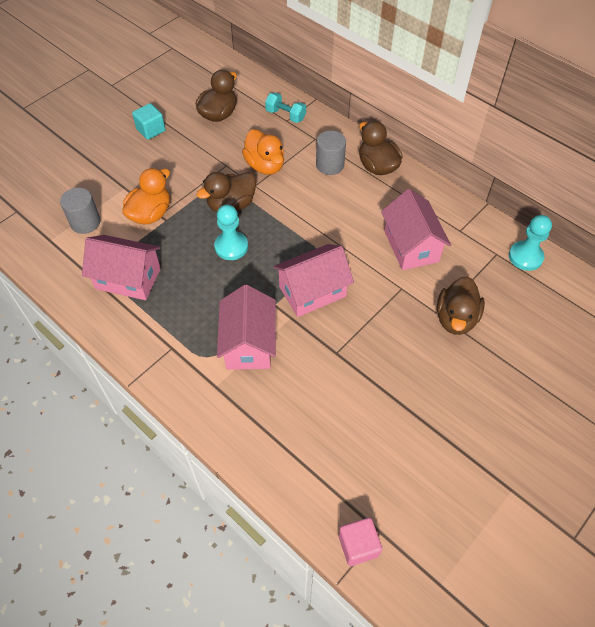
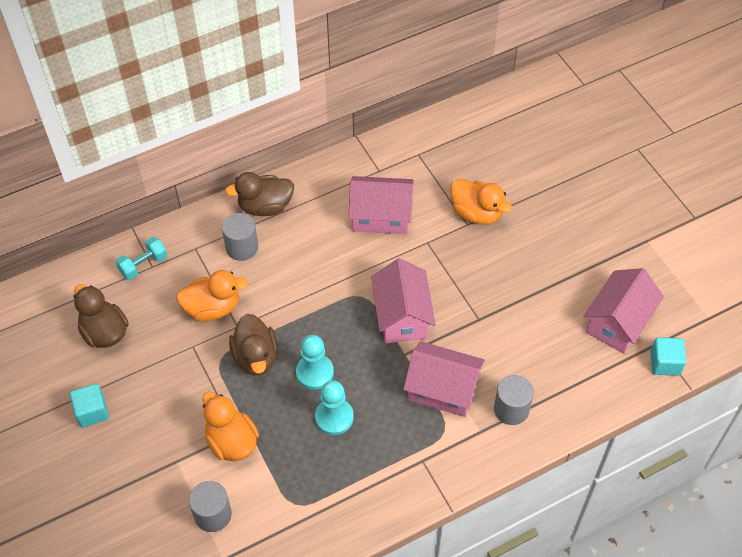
camera: 70 degrees left, 0 degrees up
pink house [82,235,161,300] -> pink house moved to [584,268,664,354]
pink cube [339,518,382,566] -> turquoise cube [650,337,686,376]
brown duck [437,276,485,335] -> orange duck [450,179,512,225]
turquoise pawn [509,215,552,271] -> turquoise pawn moved to [315,380,354,435]
none -> grey cylinder [494,375,534,425]

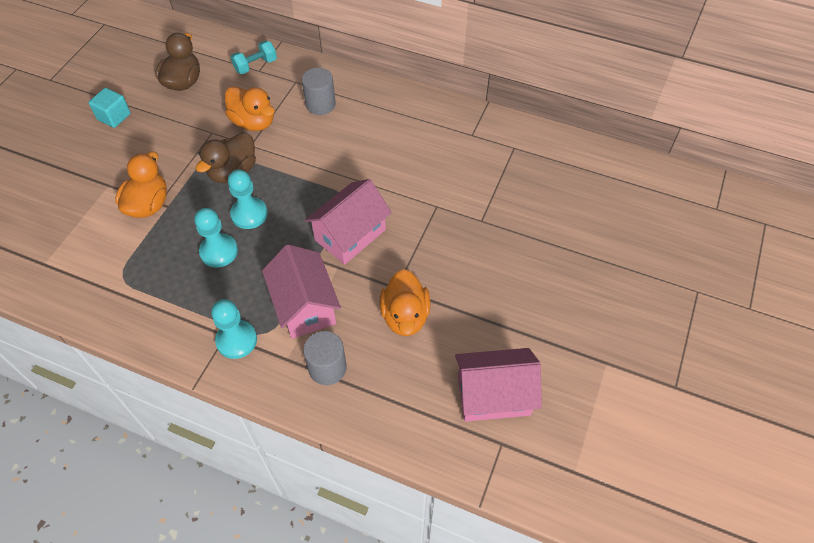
camera: 50 degrees right, 0 degrees up
turquoise dumbbell [116,237,167,280] -> turquoise dumbbell turned 45 degrees counterclockwise [231,41,277,74]
grey cylinder [189,481,232,532] -> none
brown duck [225,172,294,216] -> none
pink house [348,176,414,234] -> none
orange duck [450,179,512,225] -> orange duck moved to [380,269,430,336]
turquoise cube [650,337,686,376] -> none
none -> turquoise pawn [211,299,257,359]

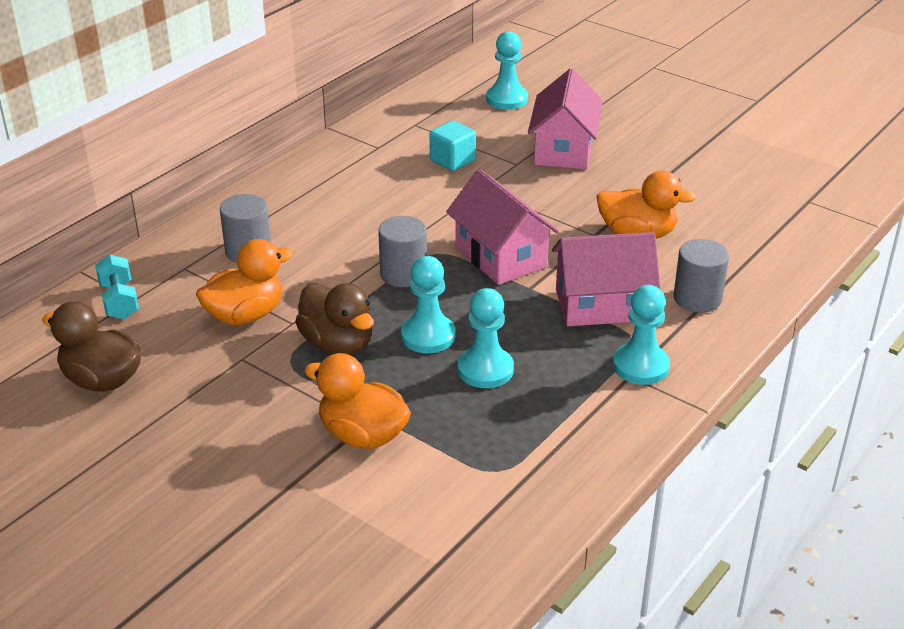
camera: 75 degrees left, 20 degrees down
turquoise cube [89,88,131,128] -> turquoise cube moved to [430,121,476,171]
pink house [455,348,542,422] -> pink house moved to [528,69,603,169]
none -> grey cylinder [378,216,427,287]
none -> turquoise pawn [486,31,528,110]

